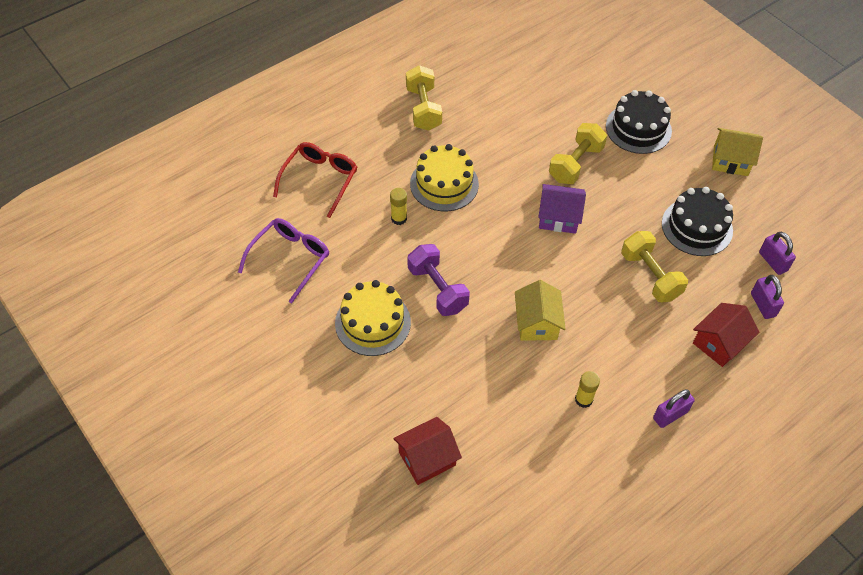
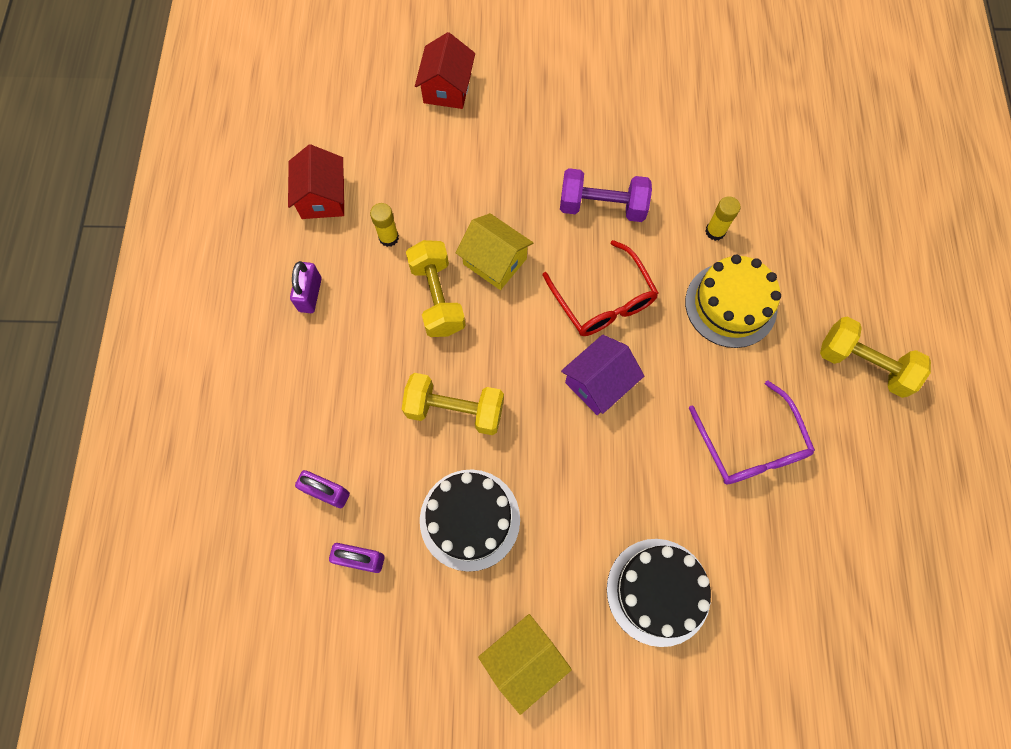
camera: 130 degrees right, 15 degrees up
purple glasses [238,218,329,303] -> purple glasses moved to [689,380,815,484]
red glasses [273,142,357,218] -> red glasses moved to [543,240,658,336]
yellow cake [335,280,411,356] -> none
yellow dumbbell [549,123,607,184] -> yellow dumbbell moved to [406,240,466,337]
red house [693,303,759,367] -> red house moved to [288,144,344,219]

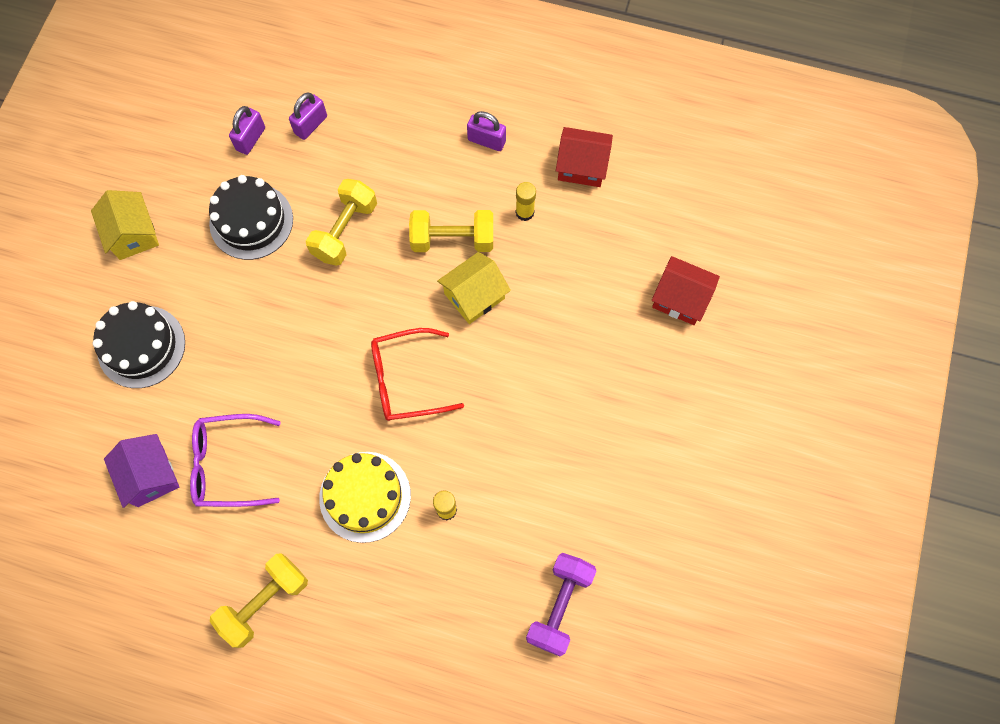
camera: 105 degrees right, 0 degrees up
purple dumbbell [560,168,652,222] -> purple dumbbell moved to [526,553,596,656]
purple house [561,335,644,415] -> purple house moved to [104,434,179,508]

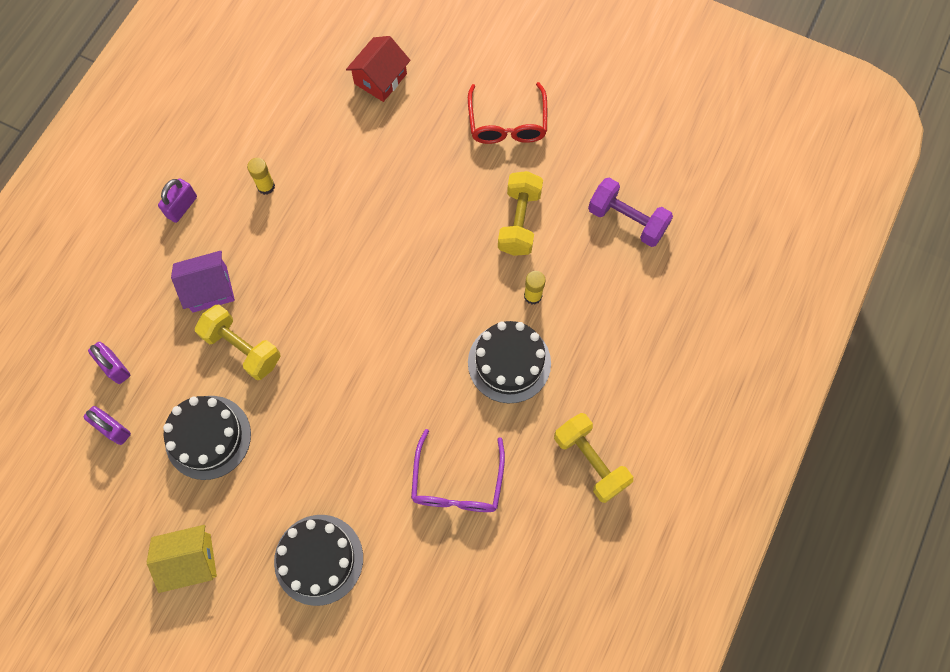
camera: 80 degrees left, 0 degrees up
purple house [104,434,179,508] -> purple house moved to [171,251,235,313]
yellow cake [319,452,411,543] -> black cake [468,321,551,403]
red glasses [371,328,464,421] -> red glasses moved to [468,82,547,144]
yellow dumbbell [409,210,493,252] -> yellow dumbbell moved to [498,171,543,256]
yellow house [437,252,511,324] -> none
red house [556,127,613,187] -> none

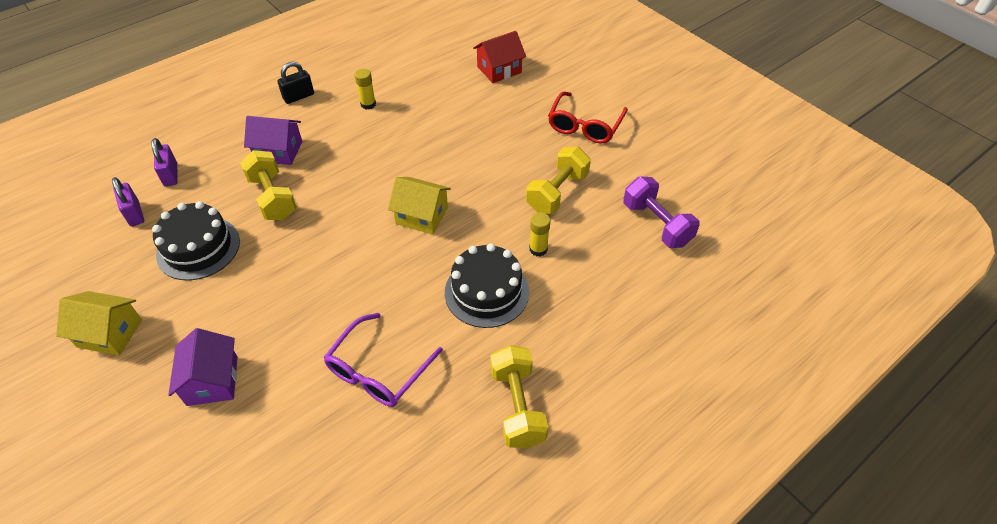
camera: 25 degrees right, 20 degrees down
purple padlock [158,179,197,223] -> black padlock [277,62,314,104]
black cake [274,515,363,606] -> purple house [168,328,237,406]
none -> yellow house [388,177,451,234]

